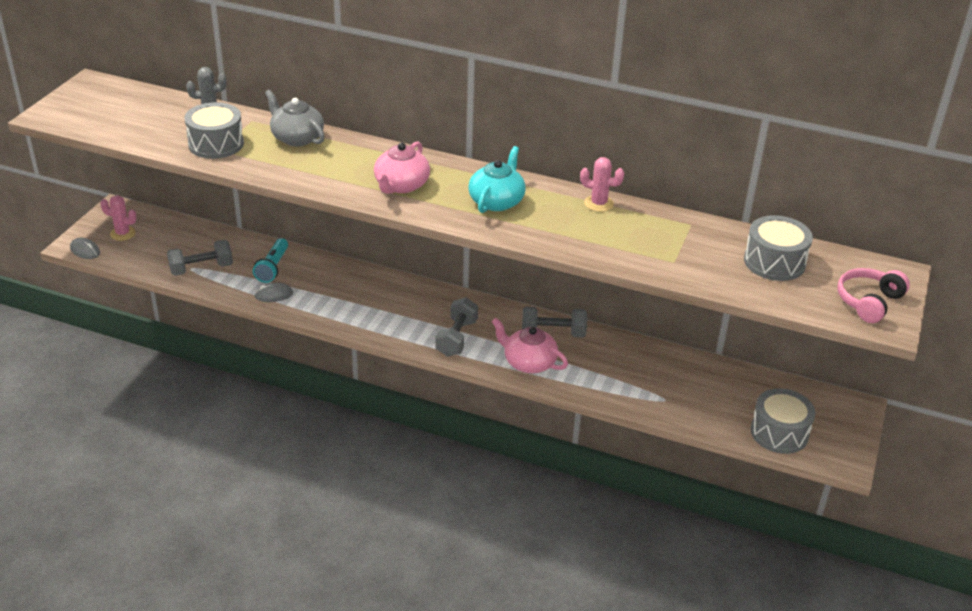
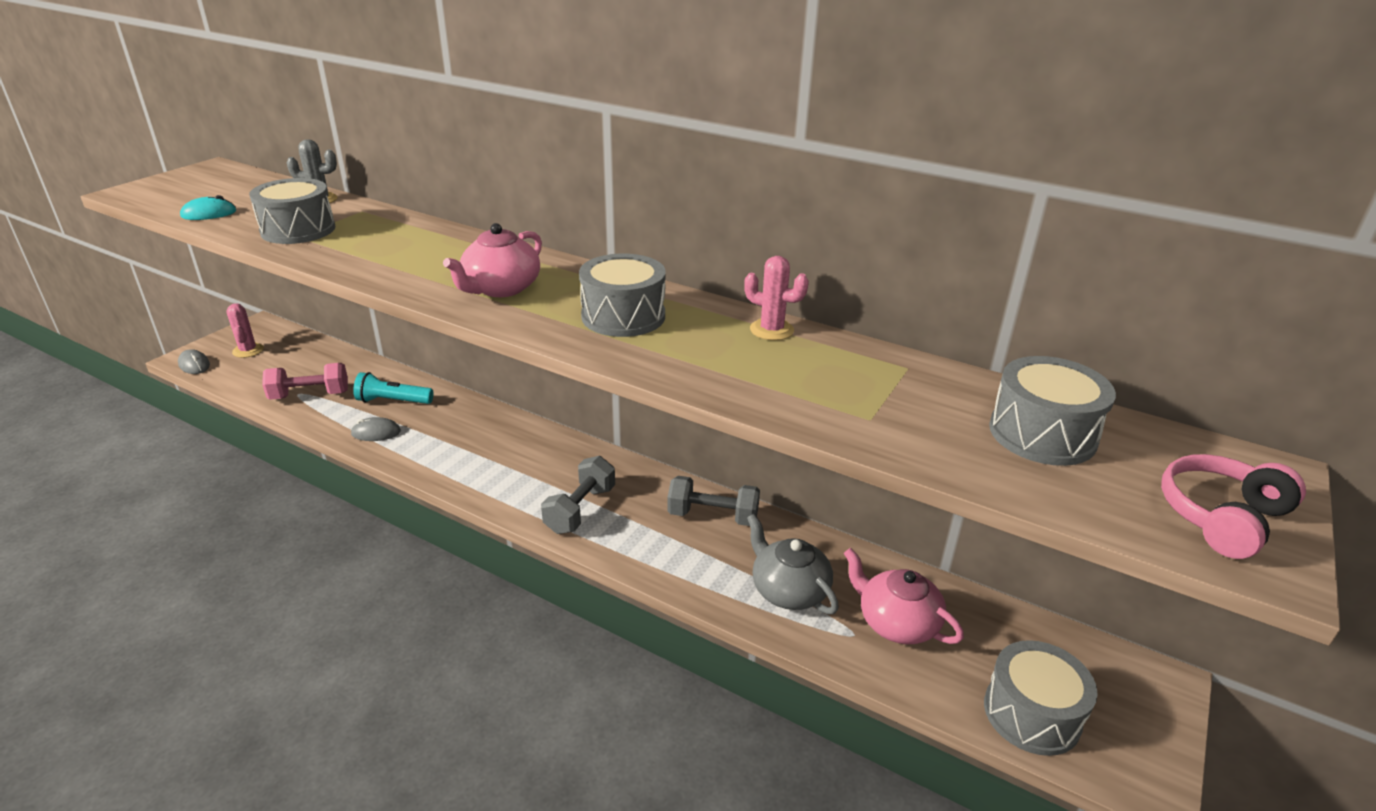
camera: 10 degrees right, 5 degrees down
pink cactus [100,195,137,241] -> pink cactus turned 45 degrees clockwise [226,303,264,358]
grey dumbbell [167,240,233,276] -> pink dumbbell [262,363,348,400]
turquoise flashlight [253,238,288,283] -> turquoise flashlight turned 75 degrees clockwise [353,372,434,404]
grey teapot [265,90,325,146] -> grey teapot moved to [747,514,839,615]
turquoise teapot [468,146,526,213] -> grey drum [579,254,666,337]
pink teapot [491,318,568,373] -> pink teapot moved to [844,548,964,644]
none -> turquoise mouse [180,195,236,220]

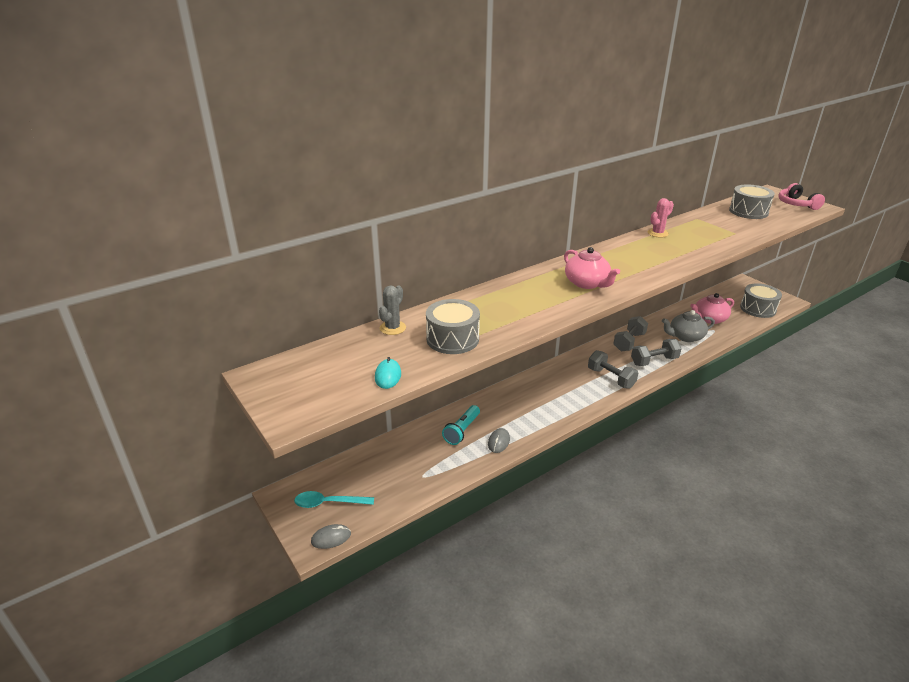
camera: 65 degrees left, 0 degrees up
pink cactus [226,303,264,358] -> turquoise spoon [294,491,374,508]
pink dumbbell [262,363,348,400] -> none
grey drum [579,254,666,337] -> none
none -> grey dumbbell [631,339,682,366]

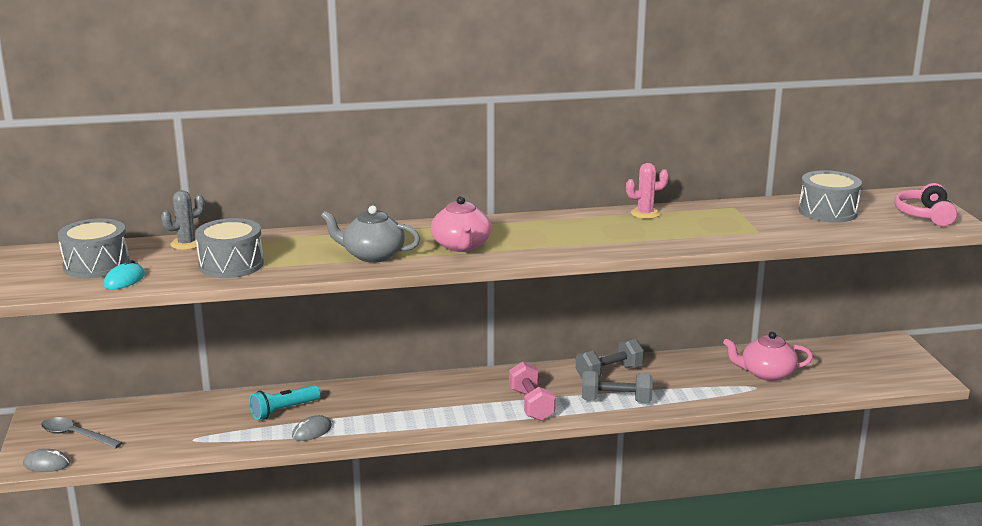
camera: 25 degrees right, 10 degrees down
turquoise spoon [294,491,374,508] -> grey spoon [41,417,123,448]
grey dumbbell [588,350,638,389] -> pink dumbbell [509,361,555,421]
grey teapot [662,310,715,342] -> grey teapot moved to [321,206,420,263]
grey drum [740,283,782,318] -> grey drum moved to [58,219,130,278]

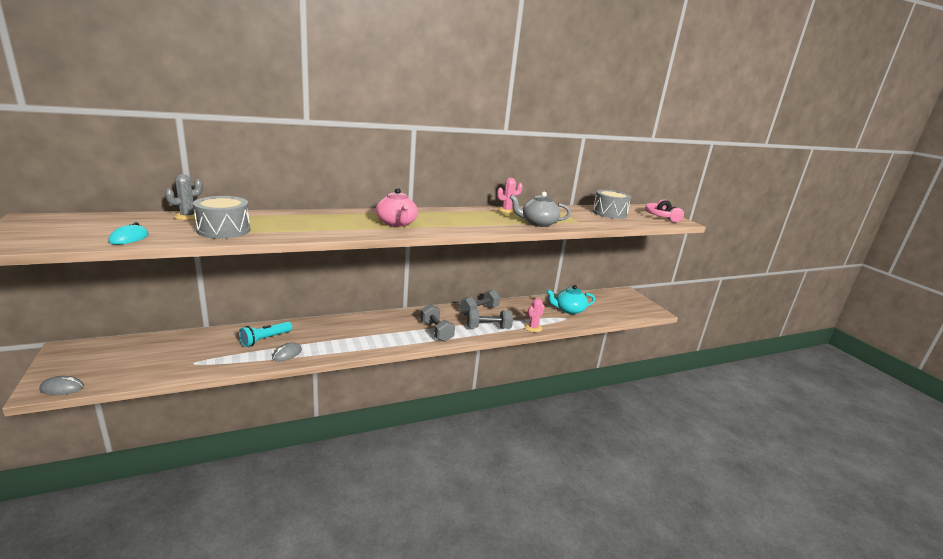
camera: 15 degrees left, 0 degrees up
grey spoon [41,417,123,448] -> none
grey drum [58,219,130,278] -> none
grey teapot [321,206,420,263] -> grey teapot moved to [510,192,571,227]
pink dumbbell [509,361,555,421] -> grey dumbbell [420,304,455,342]
pink teapot [723,331,813,381] -> turquoise teapot [547,285,595,314]
none -> pink cactus [524,298,545,332]

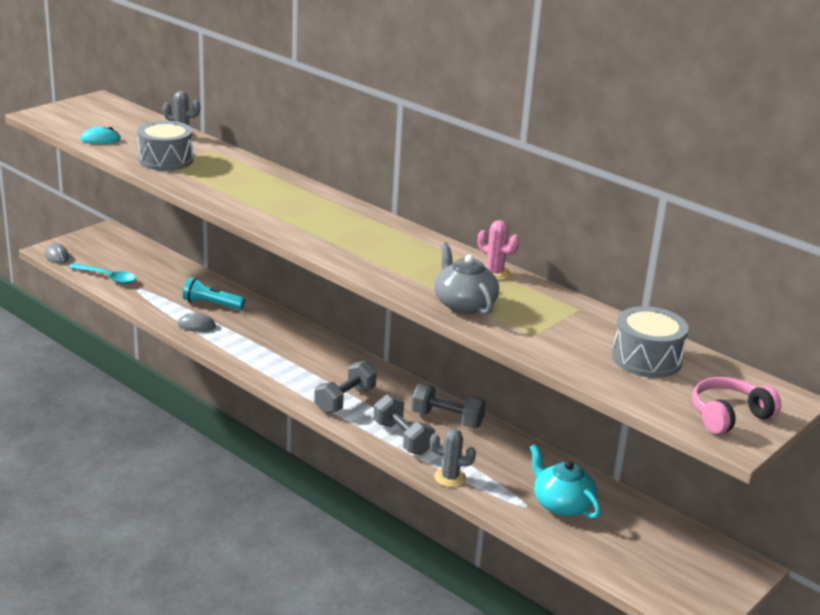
camera: 65 degrees right, 5 degrees up
pink teapot [376,188,418,227] -> none
pink cactus [524,298,545,332] -> grey cactus [430,429,476,487]
none -> turquoise spoon [69,263,136,284]

